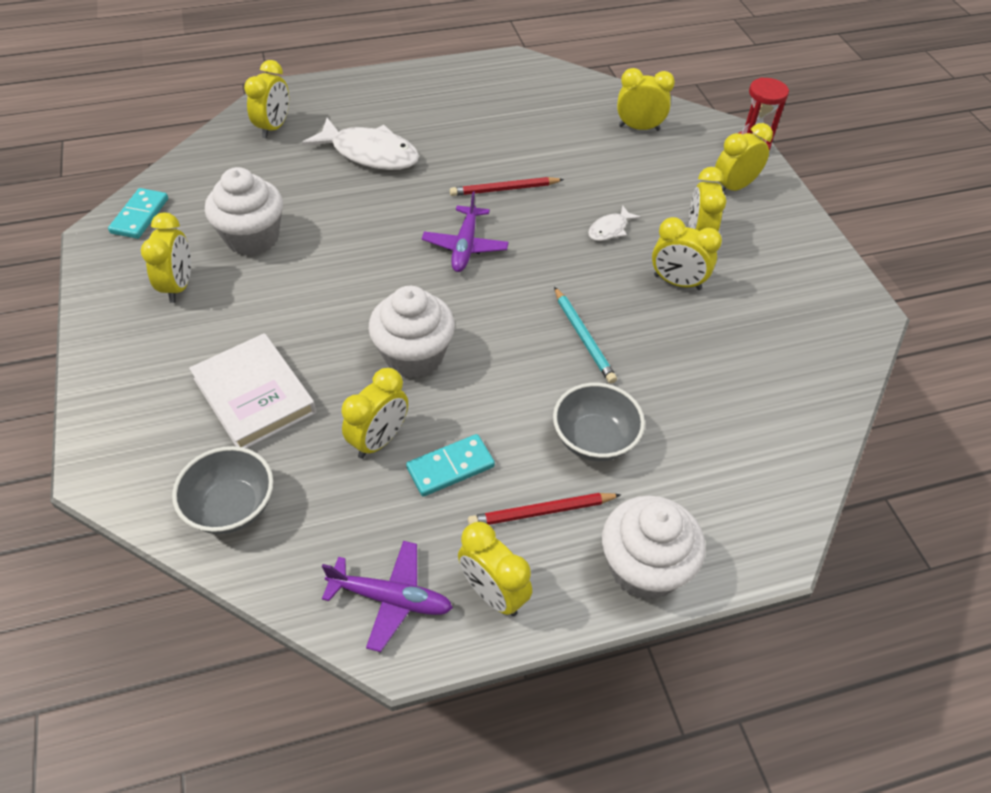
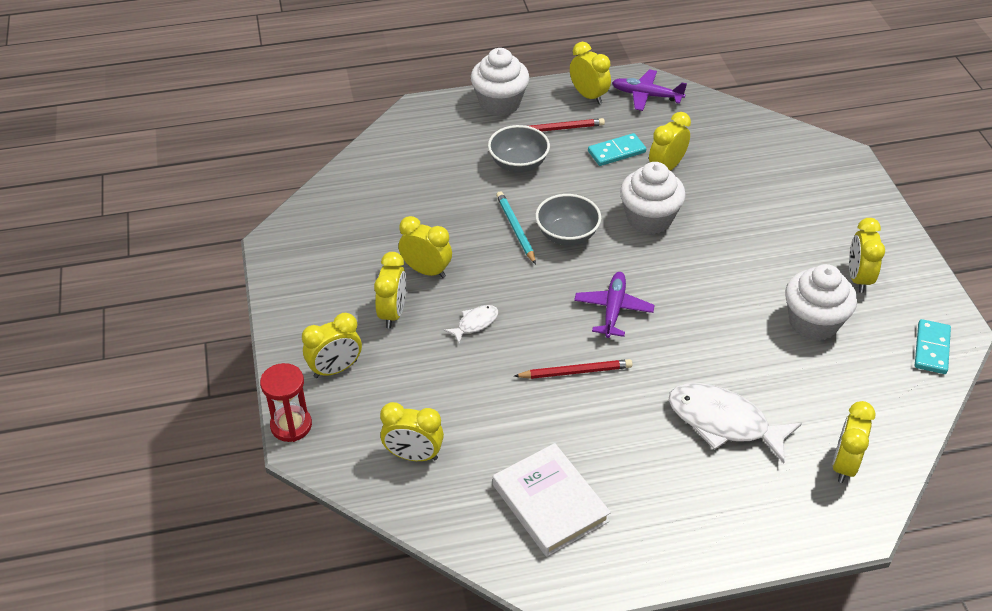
camera: 175 degrees left, 5 degrees down
grey bowl [172,446,273,534] -> grey bowl moved to [535,194,601,246]
white book [189,333,316,448] -> white book moved to [493,443,611,557]

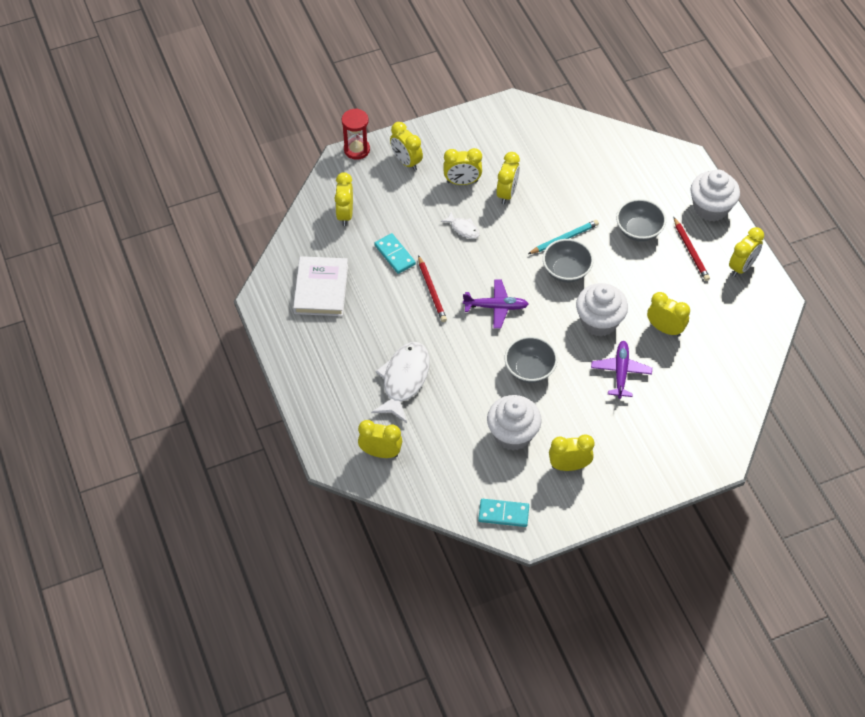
camera: 80 degrees right, 10 degrees up
white book [493,443,611,557] -> white book turned 45 degrees counterclockwise [293,256,348,316]
turquoise domino [588,133,646,166] -> turquoise domino moved to [374,233,416,274]
purple plane [612,69,687,111] -> purple plane moved to [591,341,652,399]
none -> grey bowl [504,336,558,383]

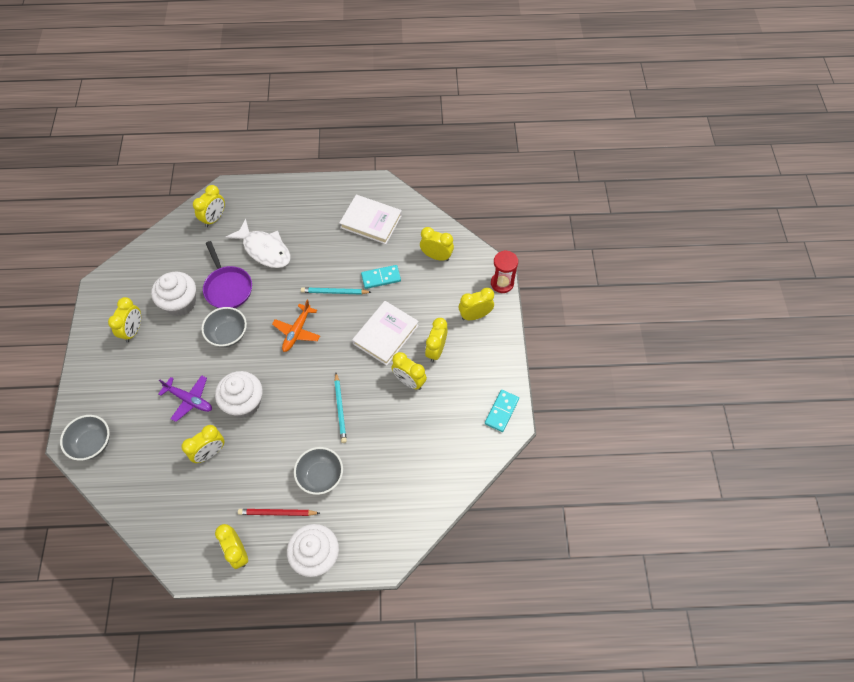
camera: 110 degrees right, 5 degrees up
red pencil [418,255,447,322] -> turquoise pencil [301,287,371,295]
white fish [441,212,480,239] -> white book [352,301,419,366]
purple plane [463,279,529,329] -> orange plane [272,300,320,352]
turquoise domino [478,499,529,527] -> turquoise domino moved to [485,390,519,432]
grey bowl [543,239,594,283] -> grey bowl moved to [60,415,110,461]
none -> purple pan [203,241,252,308]

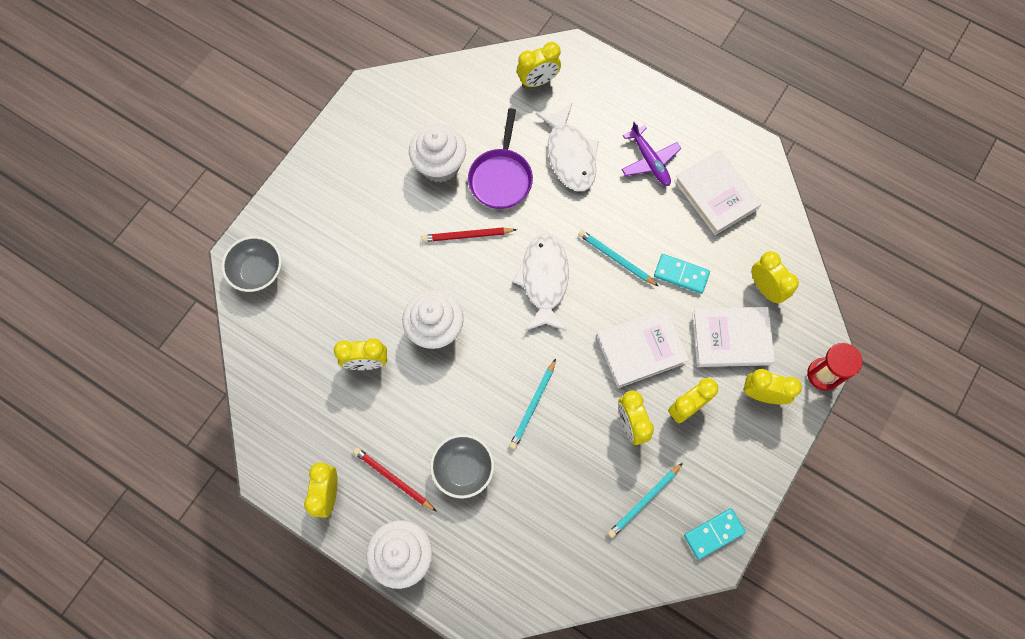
camera: 35 degrees right, 10 degrees up
yellow clock [108,297,141,342] -> none
purple plane [158,375,212,422] -> purple plane moved to [621,121,681,186]
grey bowl [201,307,247,347] -> red pencil [422,227,517,242]
orange plane [272,300,320,352] -> white fish [512,234,569,331]
none -> turquoise pencil [608,463,683,538]
none -> white book [692,307,775,367]

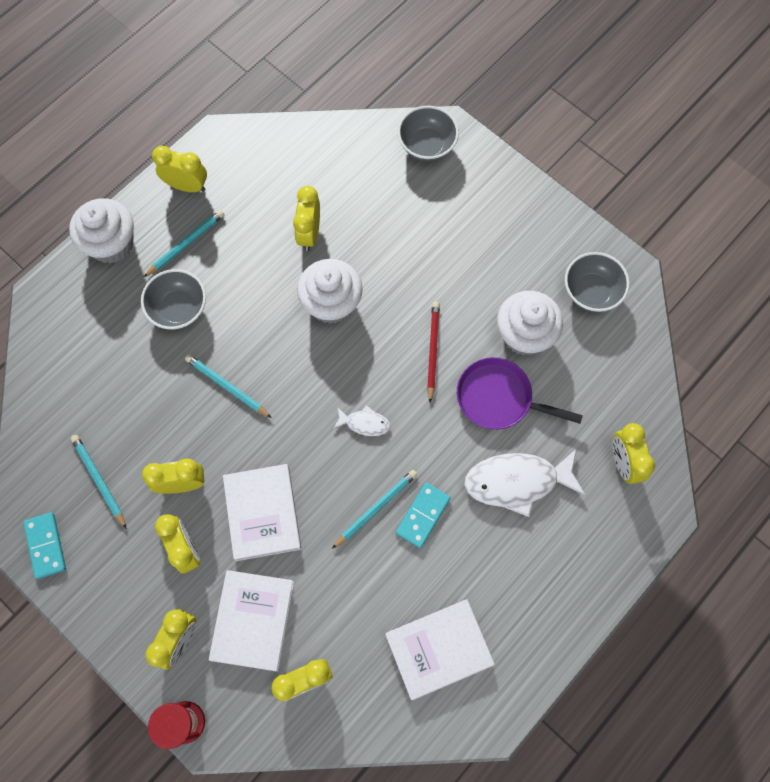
camera: 100 degrees right, 0 degrees up
red pencil [353,447,437,512] -> turquoise pencil [144,210,225,277]
white fish [512,234,569,331] -> white fish [333,405,390,436], size x0.49
purple plane [621,121,681,186] -> none
turquoise domino [654,254,710,294] -> turquoise domino moved to [396,483,451,548]
none -> grey bowl [565,252,630,312]

